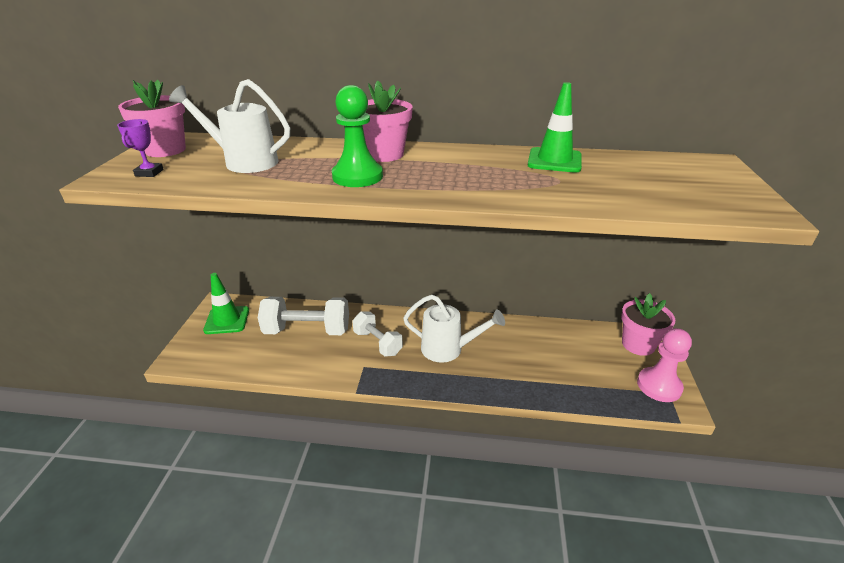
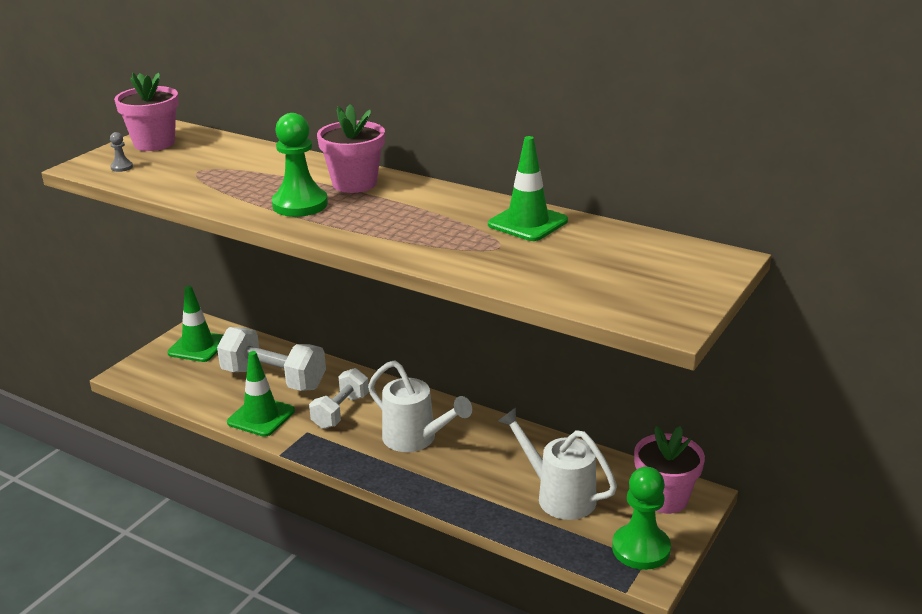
camera: 25 degrees right, 5 degrees down
purple trophy [117,119,164,177] -> grey pawn [110,132,133,172]
white watering can [169,79,290,173] -> white watering can moved to [498,407,617,520]
white dumbbell [352,311,403,357] -> white dumbbell turned 45 degrees clockwise [309,368,369,429]
pink pawn [637,328,692,402] -> green pawn [612,467,671,570]
none -> green traffic cone [227,351,295,437]

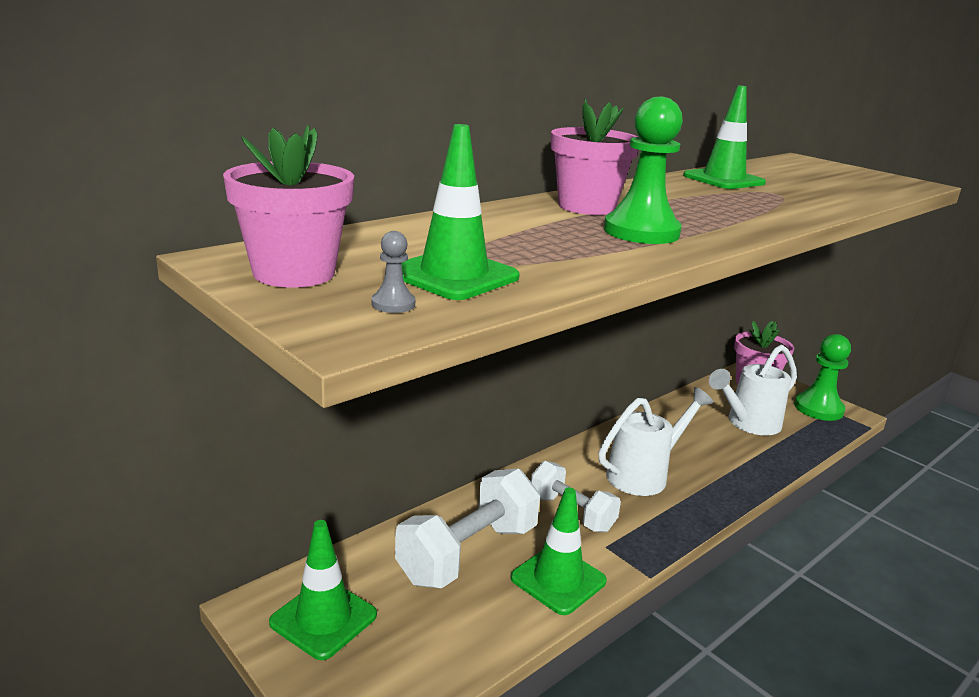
camera: 75 degrees left, 5 degrees down
none -> green traffic cone [401,124,520,300]

